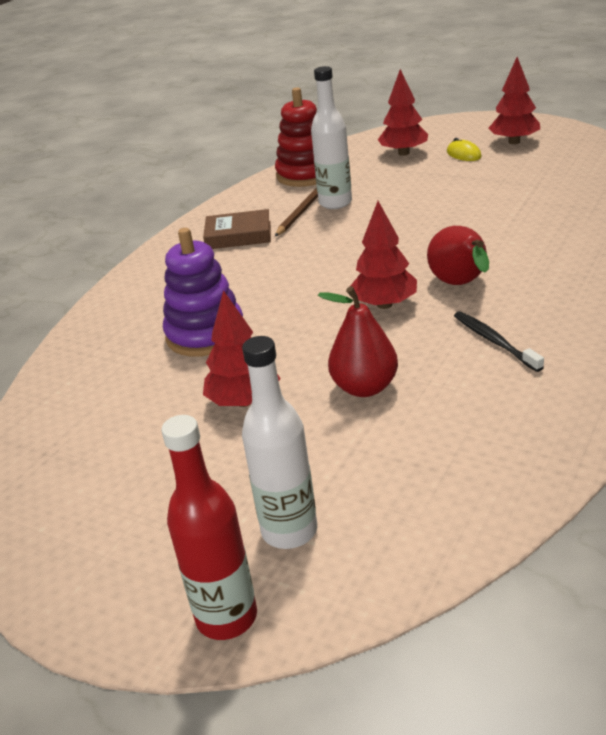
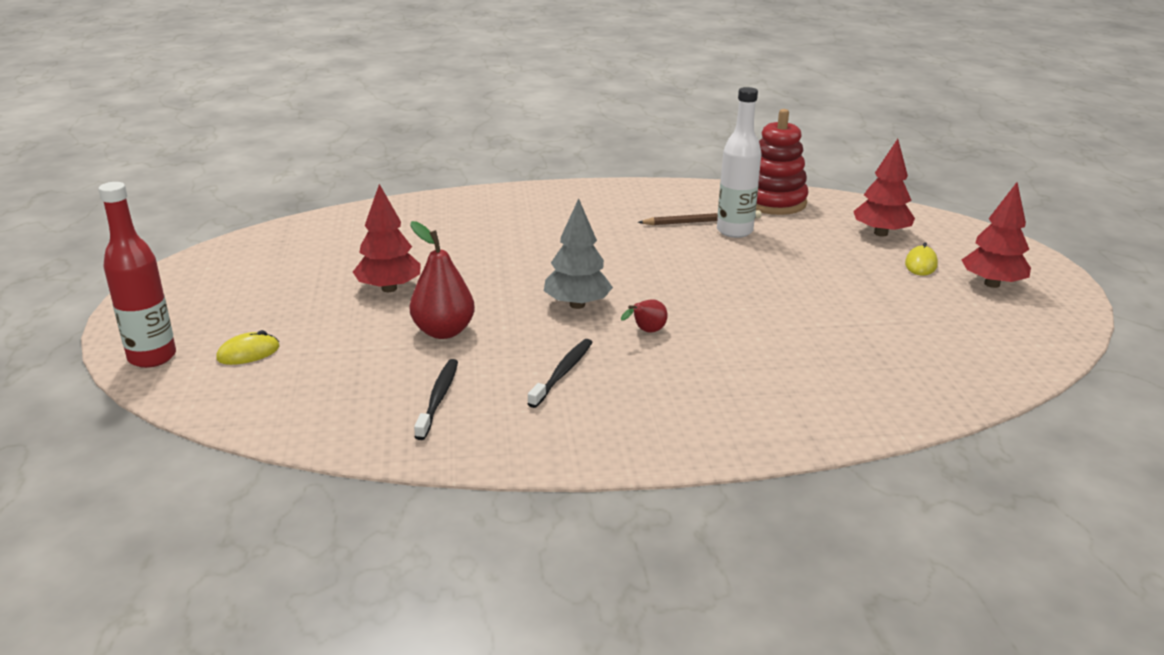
camera: 50 degrees right, 5 degrees down
purple stacking toy [163,228,243,357] -> none
brown book [203,209,271,249] -> none
white bottle [242,336,317,549] -> yellow mouse [216,330,280,365]
red tree [351,201,417,309] -> grey tree [544,198,613,309]
red pear [427,226,489,285] -> red pear [621,299,668,333], size x0.53
none -> black toothbrush [414,359,458,440]

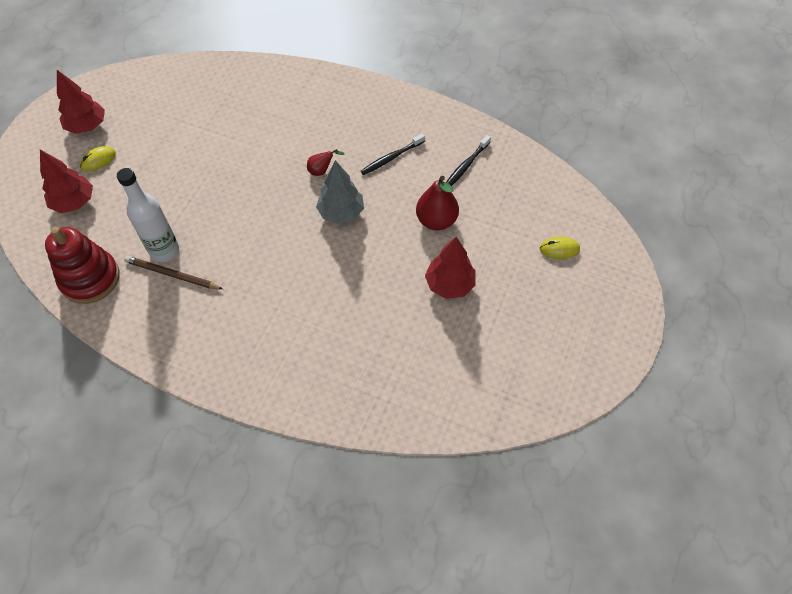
camera: 150 degrees left, 30 degrees up
red bottle [98,182,176,368] -> none

